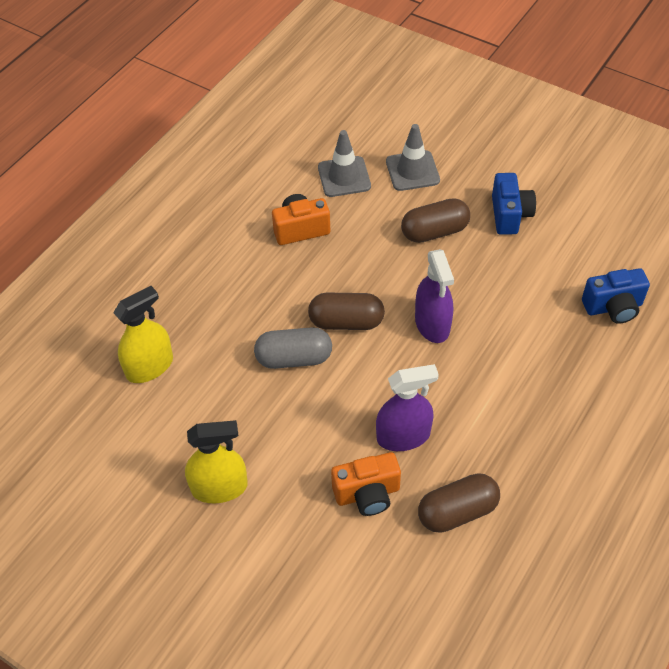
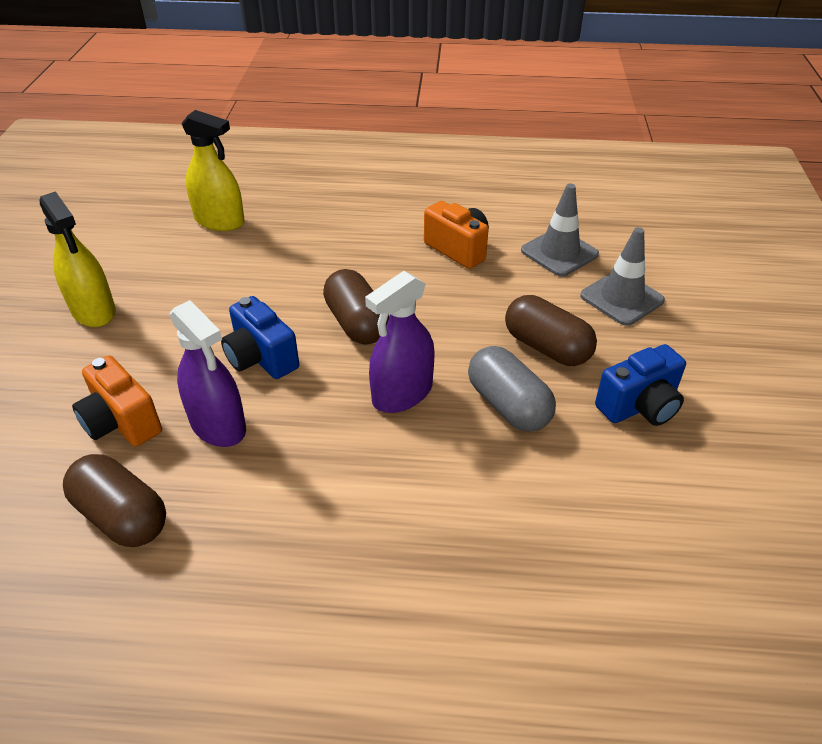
camera: 60 degrees right, 10 degrees down
grey capsule [254,327,332,369] -> grey capsule moved to [468,346,556,432]
blue camera [582,268,650,324] -> blue camera moved to [221,296,299,379]

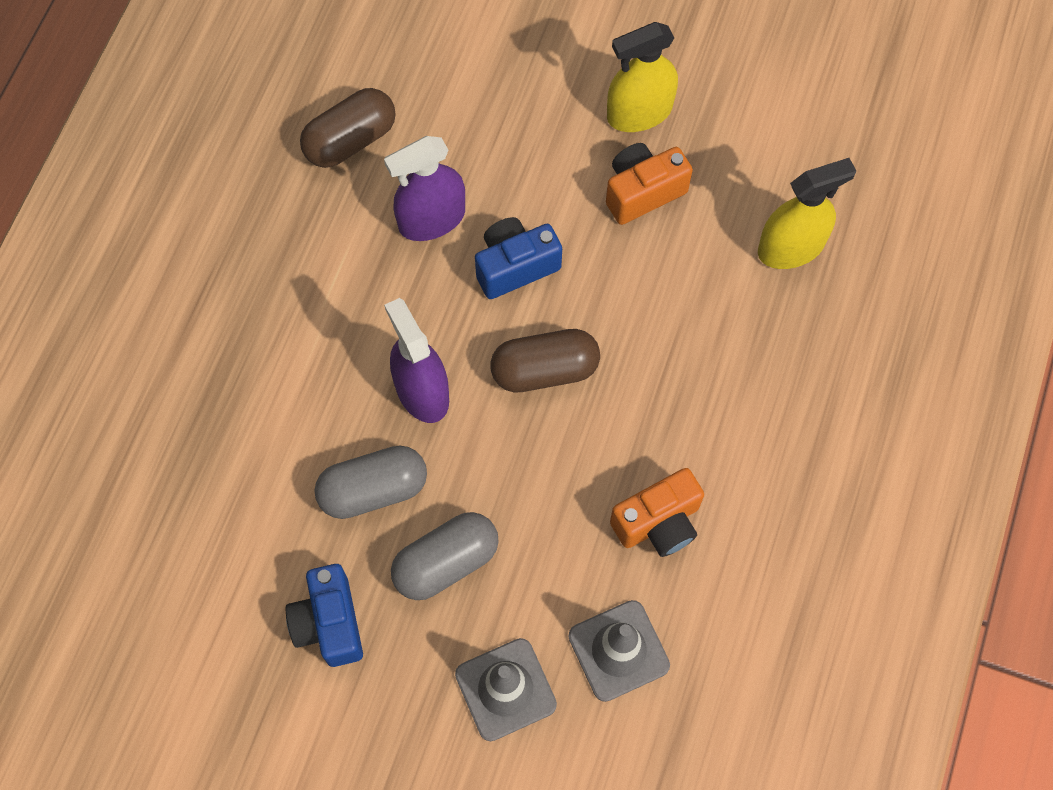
camera: 105 degrees right, 25 degrees up
orange camera [72,356,162,447] -> orange camera moved to [606,143,693,225]
yellow spray bottle [181,110,245,231] -> yellow spray bottle turned 150 degrees counterclockwise [758,158,856,269]
brown capsule [505,295,597,366] -> grey capsule [391,512,499,600]

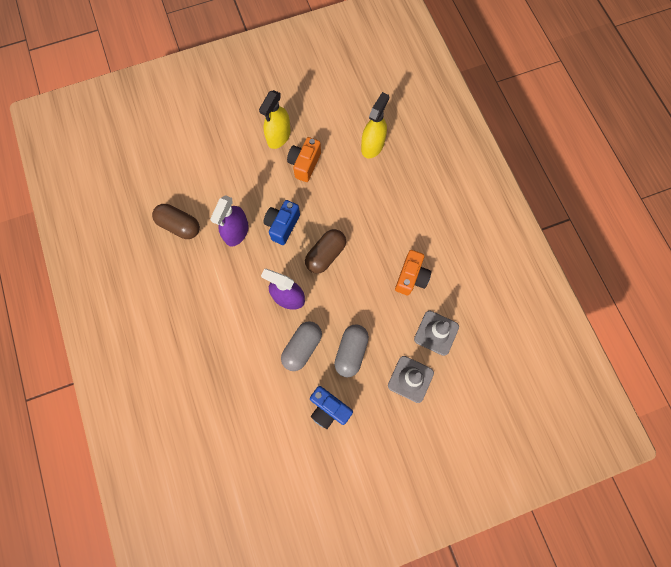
camera: 40 degrees left, 5 degrees up
brown capsule [300,88,396,168] -> brown capsule turned 75 degrees counterclockwise [152,204,200,239]

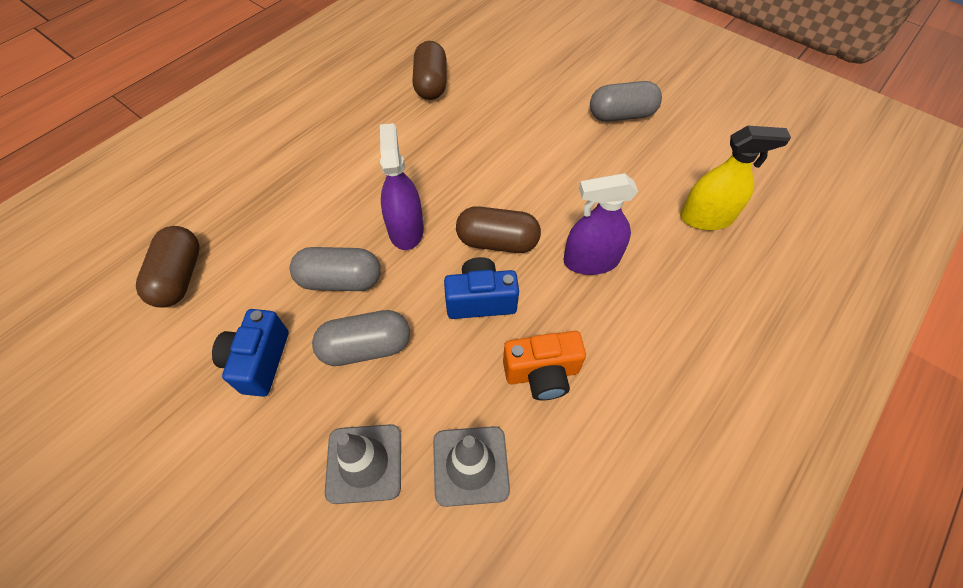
camera: 60 degrees right, 15 degrees down
purple spray bottle [210,195,249,247] -> purple spray bottle moved to [564,173,638,275]
yellow spray bottle [259,90,291,149] -> grey capsule [590,81,662,122]
blue camera [264,200,300,245] -> blue camera moved to [444,257,519,319]
orange camera [287,137,321,182] -> none
none -> brown capsule [136,226,200,308]

